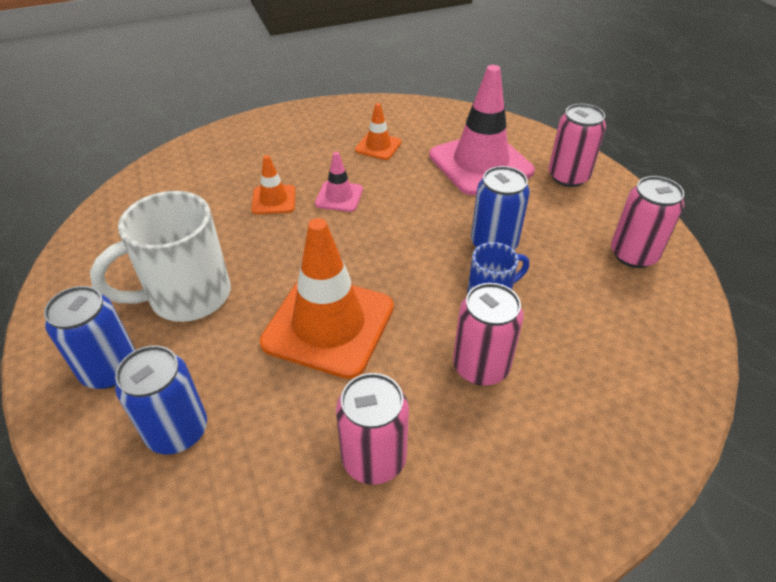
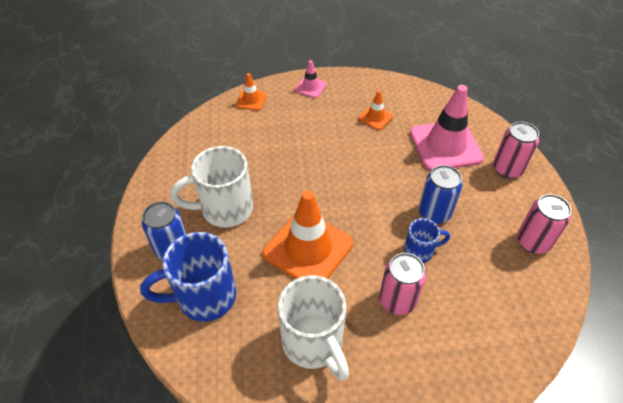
camera: 15 degrees right, 5 degrees up
blue can [115,345,207,454] -> blue mug [140,232,236,322]
orange traffic cone [252,155,295,215] -> orange traffic cone moved to [236,73,267,110]
pink traffic cone [315,152,363,212] -> pink traffic cone moved to [295,60,327,98]
pink can [336,373,409,485] -> white mug [278,275,349,381]

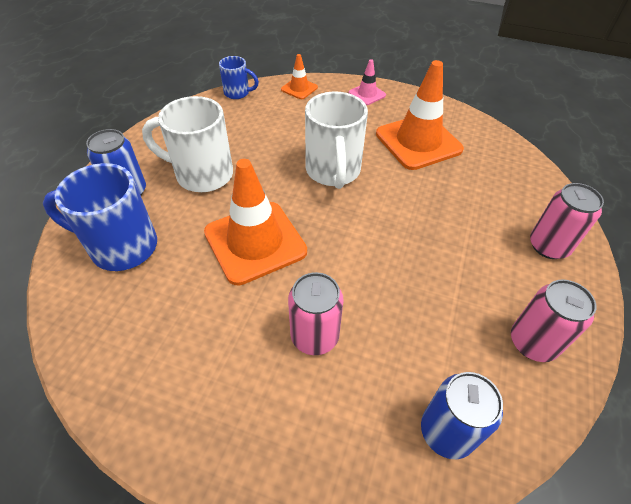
camera: 25 degrees right, 0 degrees up
white mug [278,275,349,381] -> white mug moved to [305,91,368,189]
orange traffic cone [358,90,393,130] -> orange traffic cone [376,60,464,170], size x2.10
blue mug [404,218,450,263] -> blue mug moved to [219,56,259,99]
pink traffic cone [410,85,484,171] -> none
blue can [419,165,463,224] -> blue can moved to [421,372,503,459]

